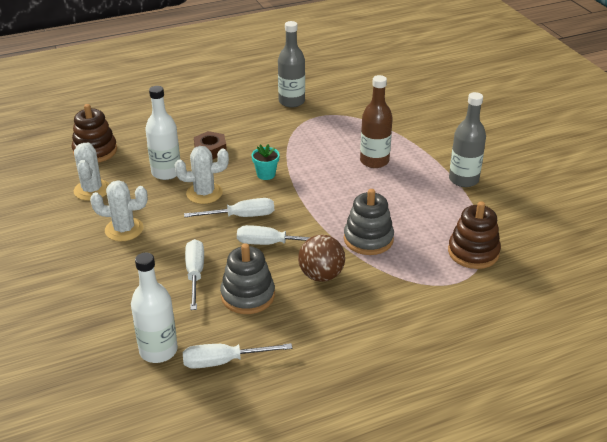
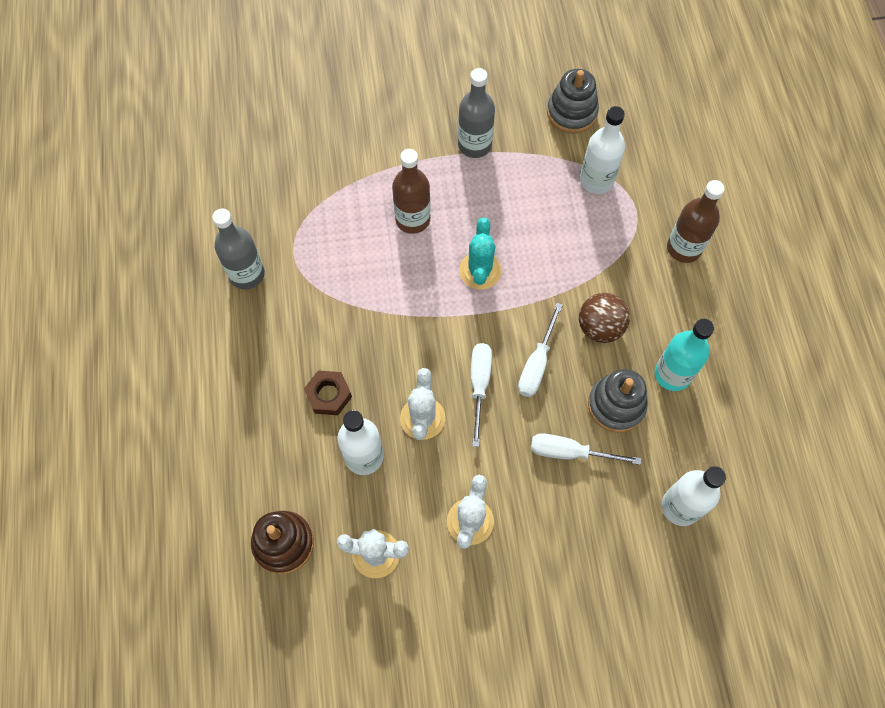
camera: 75 degrees left, 30 degrees up
white screwdriver [183,343,292,369] -> none
turquoise flower pot [252,144,280,180] -> none
grey stacking toy [344,189,394,255] -> grey stacking toy moved to [547,69,599,133]
brown stacking toy [448,201,501,269] -> white bottle [580,106,625,194]
none -> turquoise cactus [459,218,501,289]
none -> turquoise bottle [655,319,714,391]
none -> brown bottle [667,180,725,263]

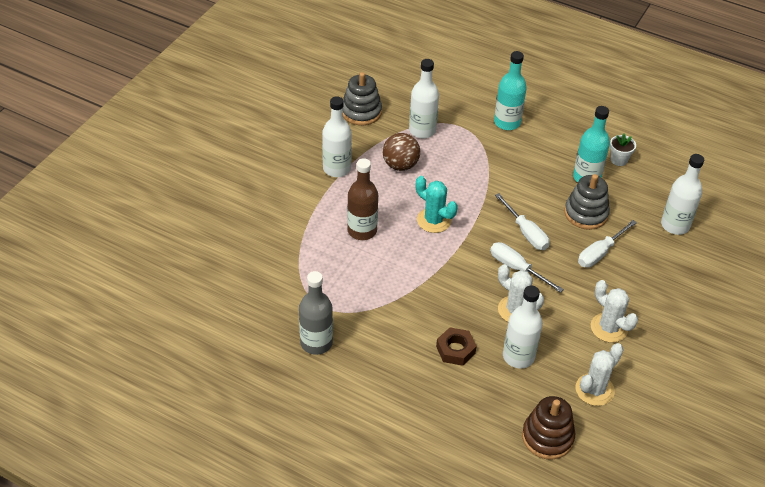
camera: 55 degrees left, 20 degrees down
grey bottle [458,68,495,158] -> white bottle [322,96,352,177]
brown ball [579,293,630,343] -> brown ball moved to [383,133,420,171]
brown bottle [667,180,725,263] -> turquoise bottle [494,51,527,130]
none -> white flower pot [610,133,636,166]

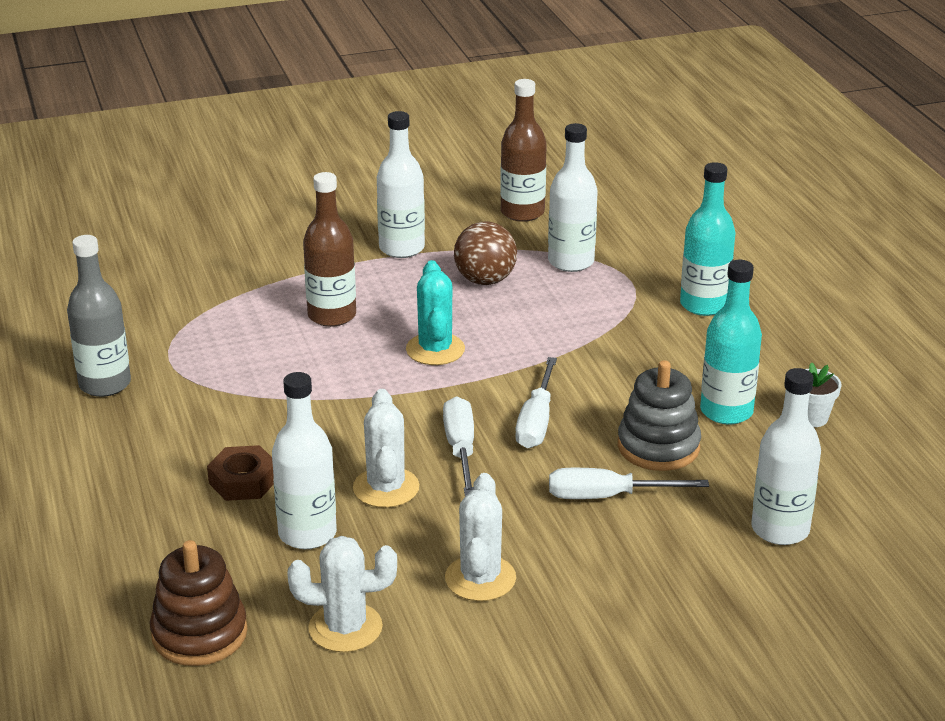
camera: 45 degrees right, 15 degrees down
grey stacking toy [343,72,382,125] -> brown bottle [500,79,547,222]

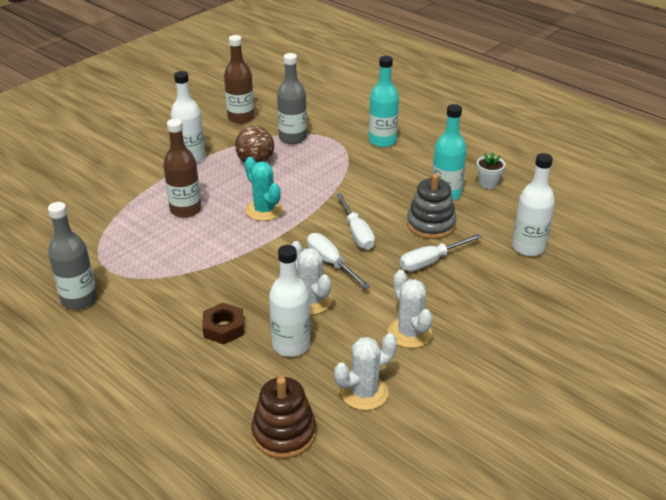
camera: 30 degrees left, 5 degrees up
white bottle [548,123,598,272] -> grey bottle [277,53,307,144]

